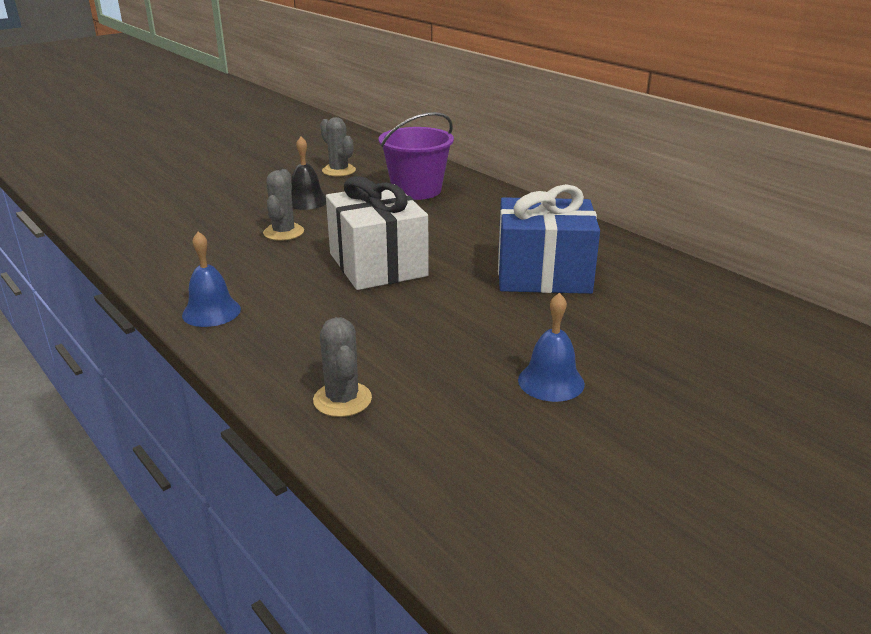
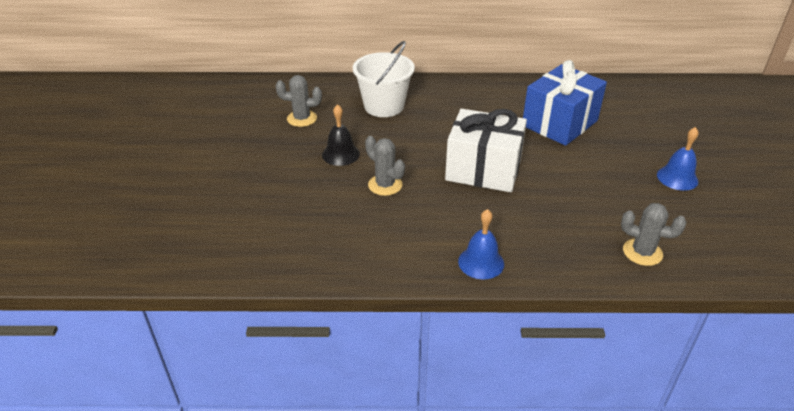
camera: 50 degrees left, 10 degrees up
purple bucket [379,112,454,200] -> white bucket [353,41,415,117]

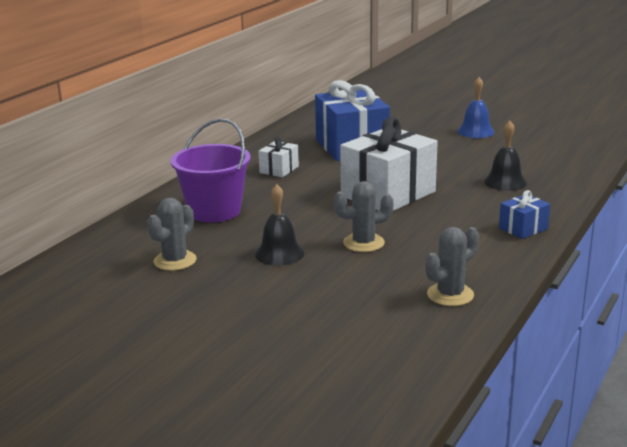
camera: 60 degrees left, 15 degrees down
white bucket [353,41,415,117] -> purple bucket [171,119,251,223]
blue bell [458,209,504,280] -> blue gift [499,190,550,239]
grey cactus [621,203,686,266] -> grey cactus moved to [425,227,479,306]
none -> white gift [258,137,299,177]
none -> black bell [484,121,527,191]

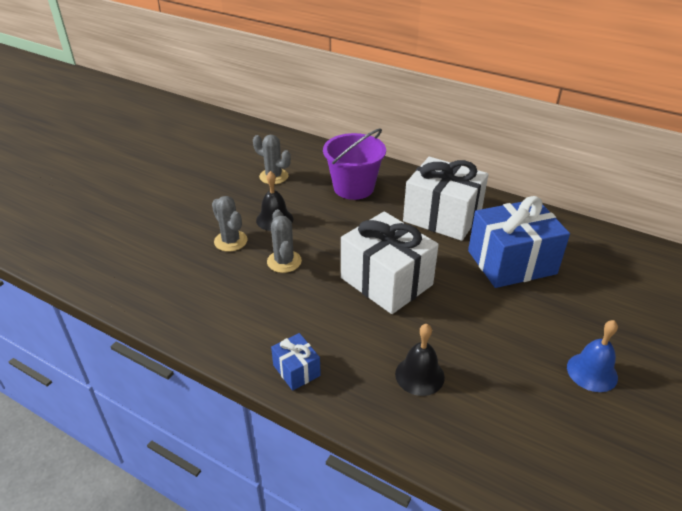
camera: 90 degrees right, 15 degrees up
white gift [258,137,299,177] -> white gift [403,157,489,241], size x2.16
grey cactus [425,227,479,306] -> grey cactus moved to [212,196,248,252]

